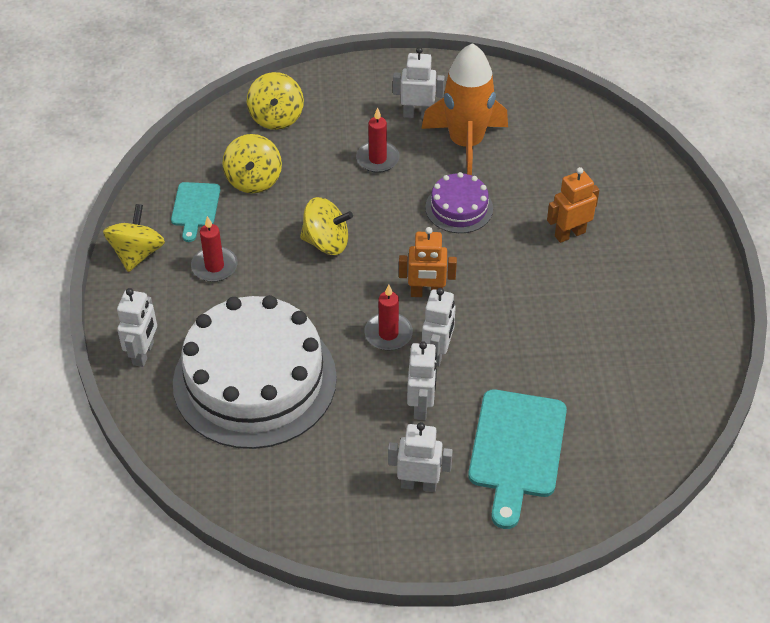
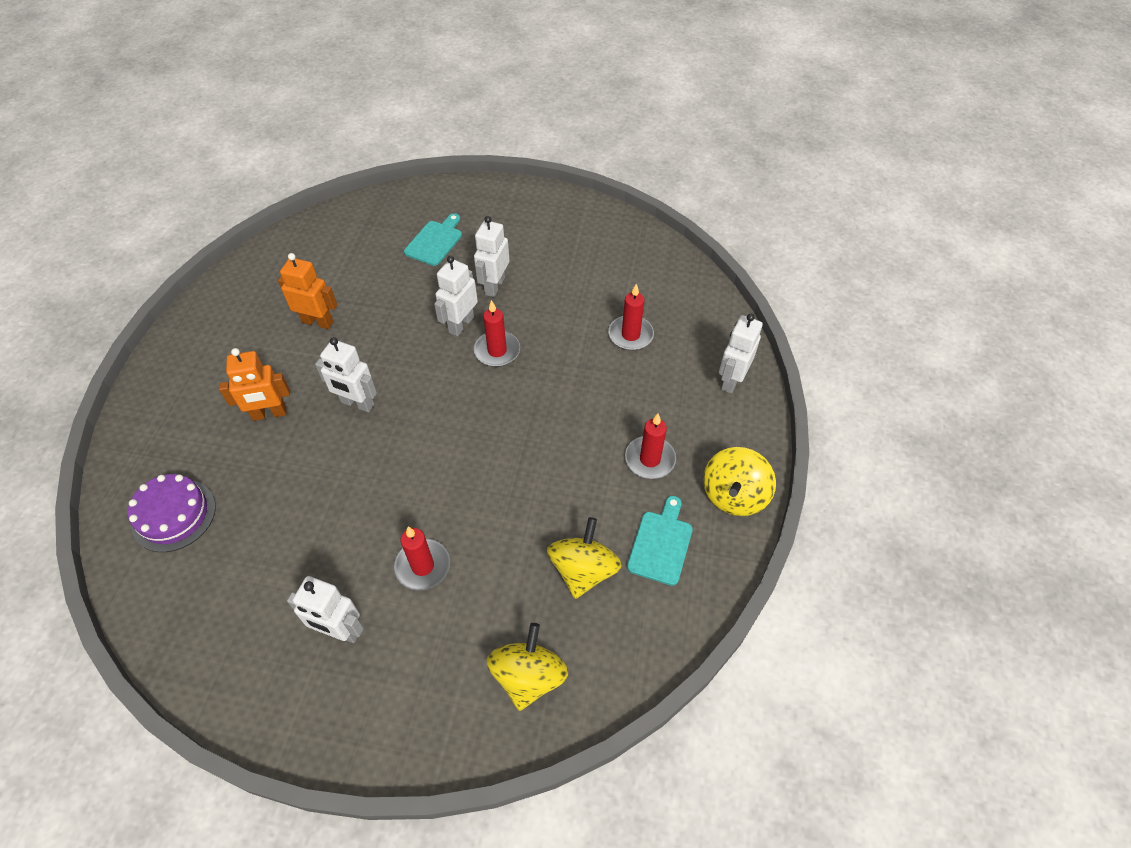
camera: 165 degrees left, 5 degrees up
white cake [173,295,337,449] -> red candle [608,284,654,350]
yellow spinning top [300,197,353,255] -> none
white robot [388,422,453,492] -> white robot moved to [315,337,377,412]
orange robot [399,227,457,297] -> orange robot moved to [278,253,337,329]
orange rocket [421,43,508,175] -> none
purple cake [425,172,493,233] -> purple cake moved to [128,474,216,552]
turquoise cutting board [468,389,567,529] -> turquoise cutting board [404,213,462,266], size x0.57

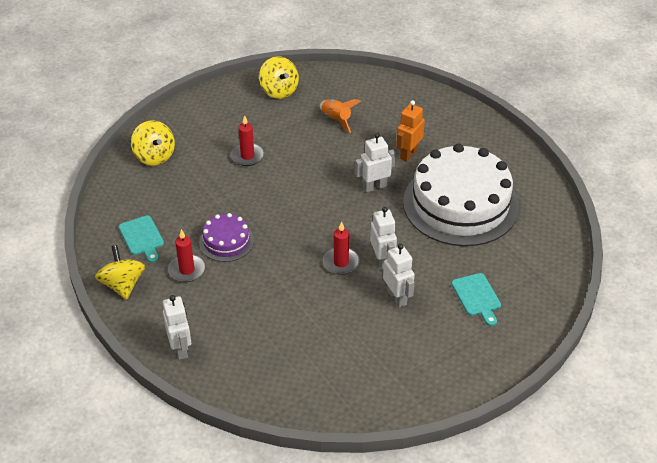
camera: 135 degrees right, 10 degrees down
purple cake [128,474,216,552] -> purple cake moved to [199,213,254,262]
orange robot [278,253,337,329] -> white cake [403,143,519,246]
white robot [287,576,364,643] -> none
yellow spinning top [547,517,622,599] -> yellow spinning top moved to [259,56,299,99]
red candle [608,284,654,350] -> none
none -> orange rocket [320,99,361,133]

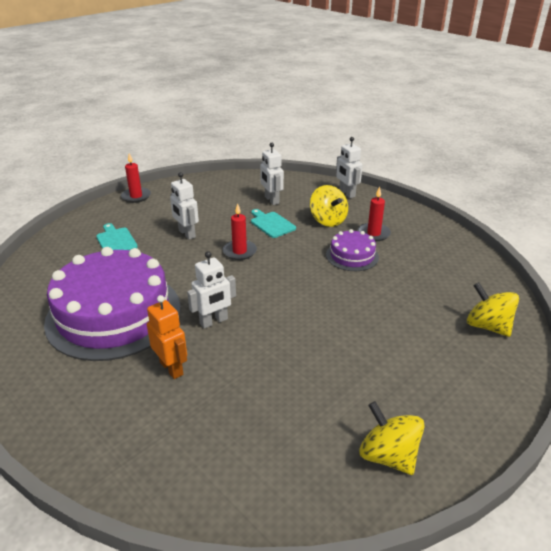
camera: 170 degrees right, 10 degrees down
yellow spinning top [95,245,145,300] -> yellow spinning top moved to [310,185,348,227]
turquoise cutting board [119,215,164,263] -> turquoise cutting board moved to [251,209,296,238]
red candle [231,115,264,166] -> red candle moved to [121,153,151,203]
orange rocket [320,99,361,133] -> none
white robot [370,207,397,270] -> white robot moved to [260,143,284,205]
orange robot [396,100,425,162] -> orange robot turned 60 degrees counterclockwise [147,295,187,379]
white cake [403,143,519,246] -> purple cake [44,247,181,361]

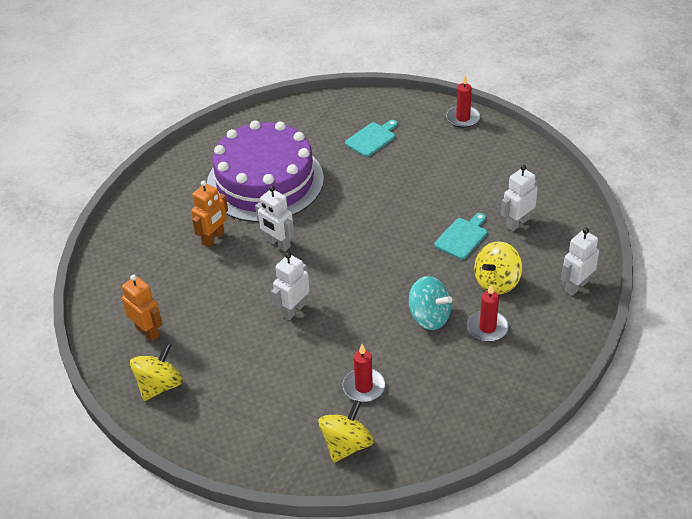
camera: 75 degrees right, 10 degrees up
white robot [170,172,199,240] -> white robot moved to [271,252,310,320]
red candle [222,203,257,260] -> red candle moved to [343,344,385,402]
purple cake [326,229,379,271] -> turquoise spinning top [409,276,452,330]
none -> orange robot [122,275,163,341]

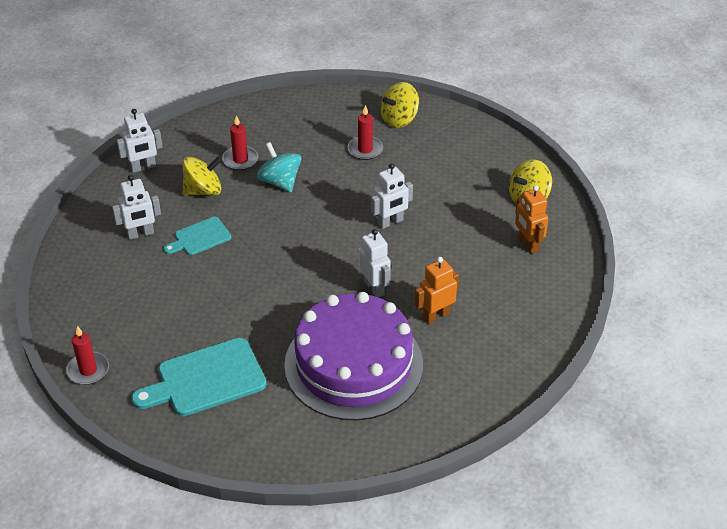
camera: 160 degrees left, 0 degrees up
turquoise cutting board [345,120,398,157] -> turquoise cutting board [131,338,266,416], size x1.75

